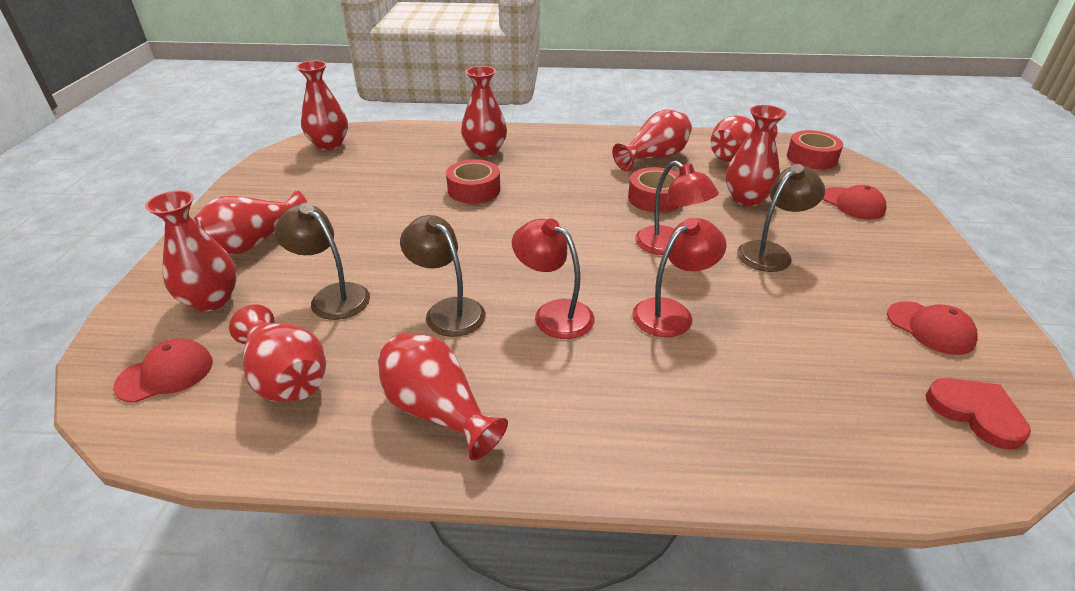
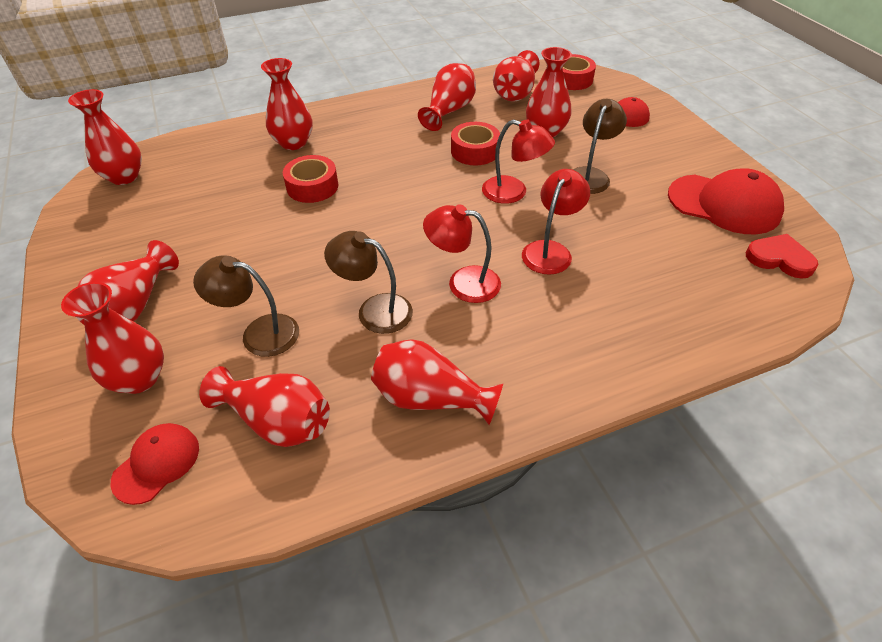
camera: 25 degrees left, 10 degrees up
red cap [887,301,978,355] -> red cap [668,168,784,234], size x1.76

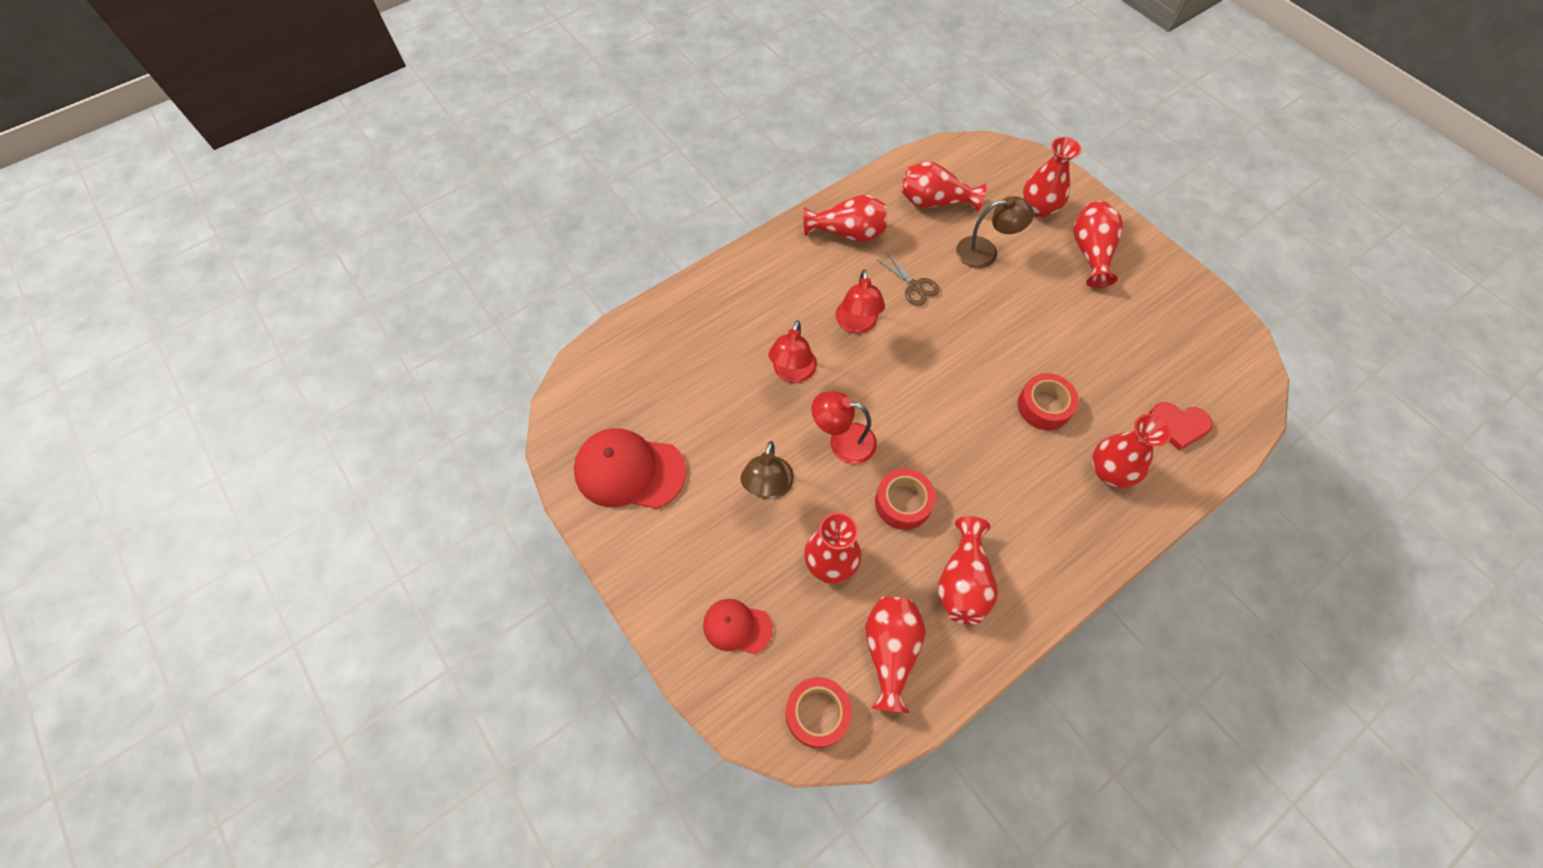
camera: 165 degrees right, 15 degrees up
red vase [68,89,142,185] -> none
red cap [111,423,199,505] -> none
brown lamp [324,231,413,334] -> brown scissors [878,253,939,306]
red lamp [423,204,501,303] -> red lamp turned 90 degrees clockwise [835,269,885,334]
red heart [746,234,818,279] -> red heart moved to [1149,402,1213,451]

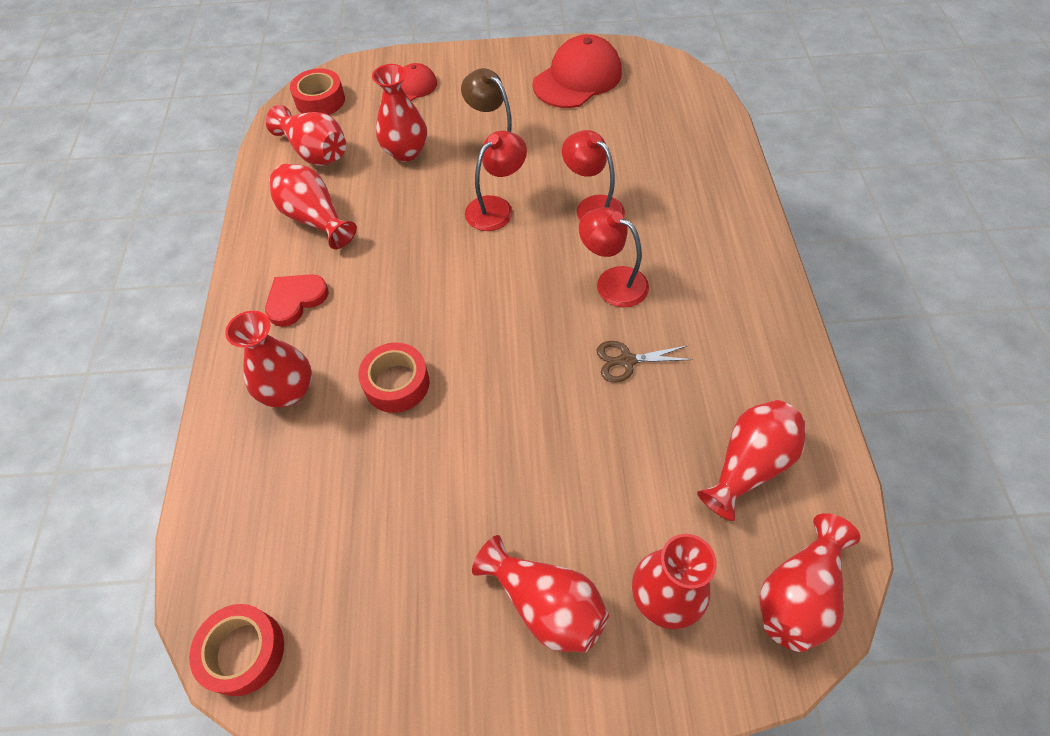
camera: 125 degrees right, 5 degrees down
red vase [803,195,887,242] -> red vase moved to [759,513,860,652]
red tape [875,468,936,530] -> red tape moved to [189,604,284,696]
brown lamp [956,196,1034,268] -> none
red heart [1149,402,1213,451] -> red heart moved to [265,274,329,327]

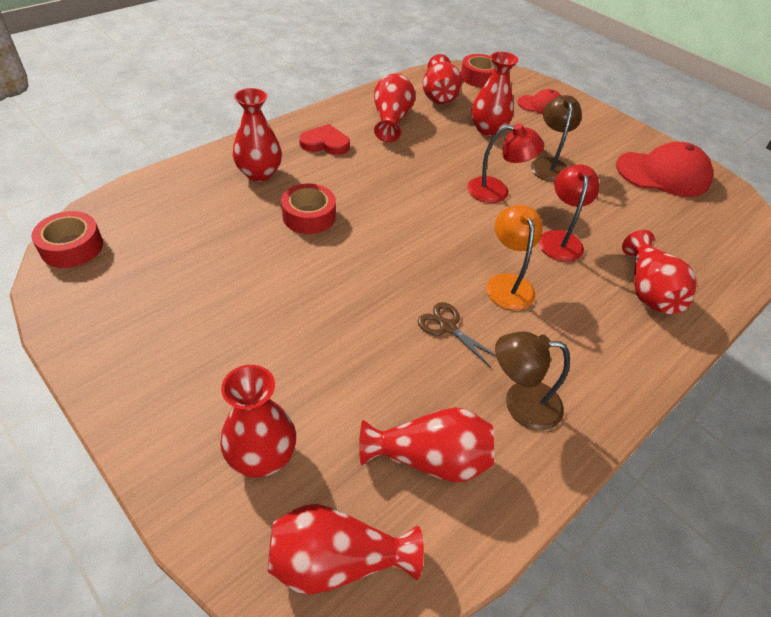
camera: 45 degrees right, 10 degrees down
red vase [472,535,609,653] -> red vase moved to [622,230,697,314]
red lamp [579,207,649,308] -> orange lamp [486,205,542,310]
none -> brown lamp [495,331,570,430]

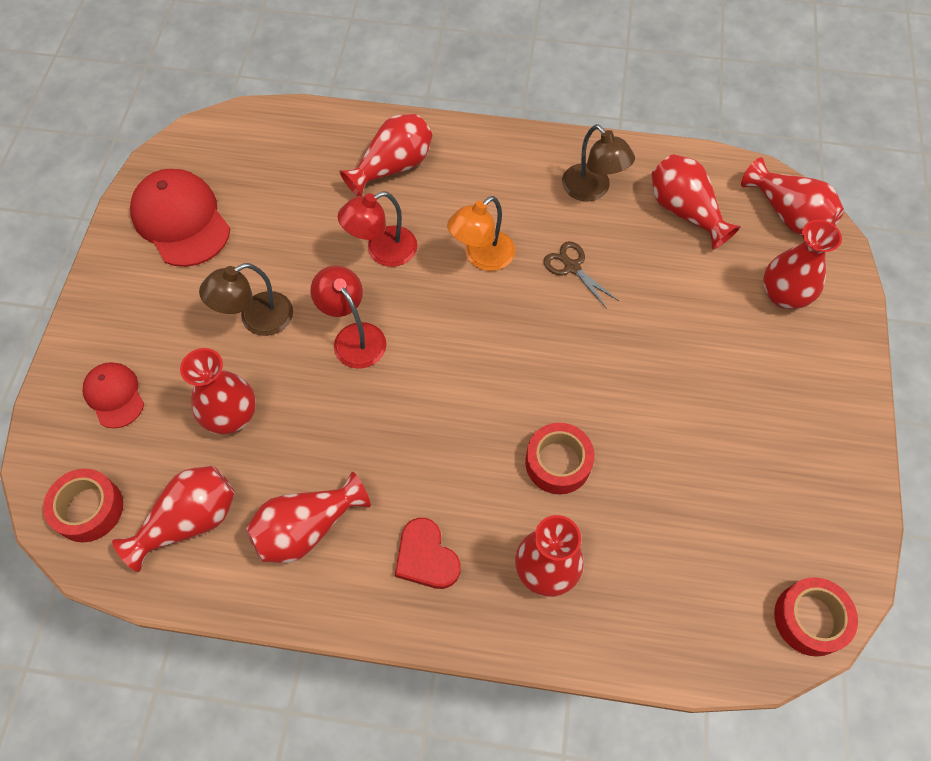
camera: 125 degrees left, 15 degrees up
brown scissors [418,302,496,368] -> brown scissors turned 135 degrees clockwise [544,241,619,309]

